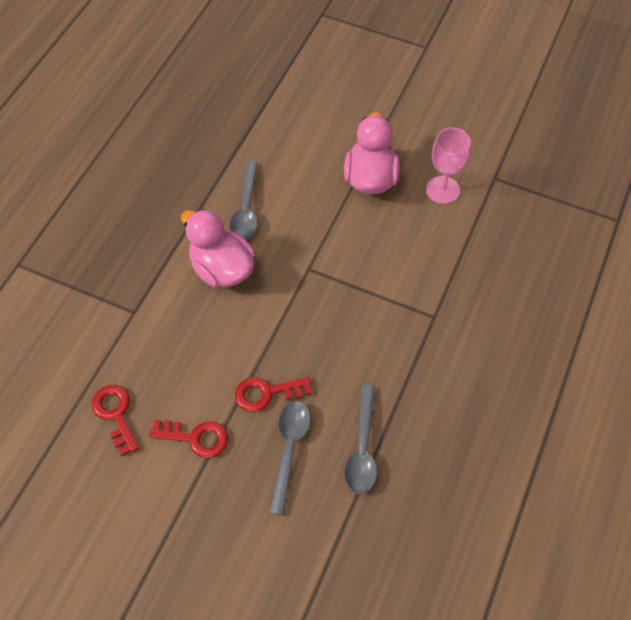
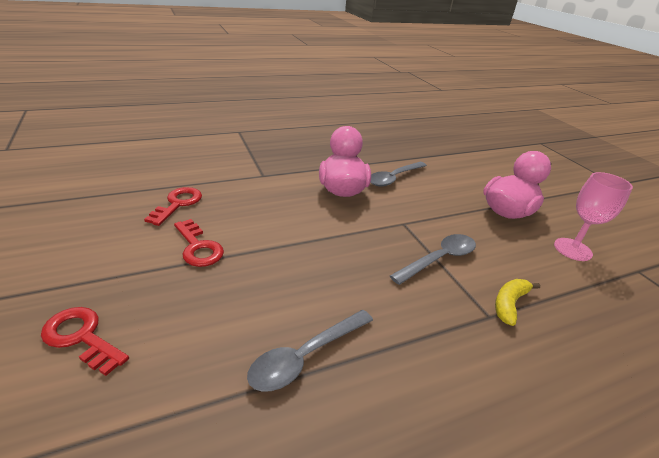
camera: 40 degrees right, 25 degrees down
red key [235,377,311,412] -> red key moved to [41,307,129,376]
grey spoon [269,401,311,516] -> grey spoon moved to [390,234,476,285]
none -> yellow banana [495,279,540,326]

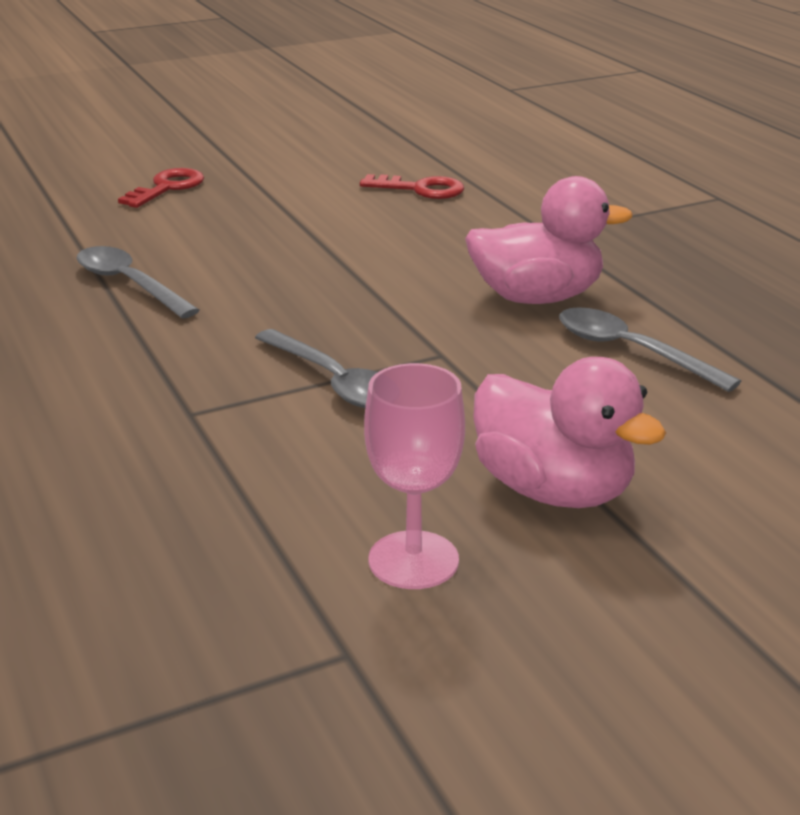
camera: 90 degrees right, 5 degrees down
red key [174,219,224,267] -> none
yellow banana [495,279,540,326] -> none

